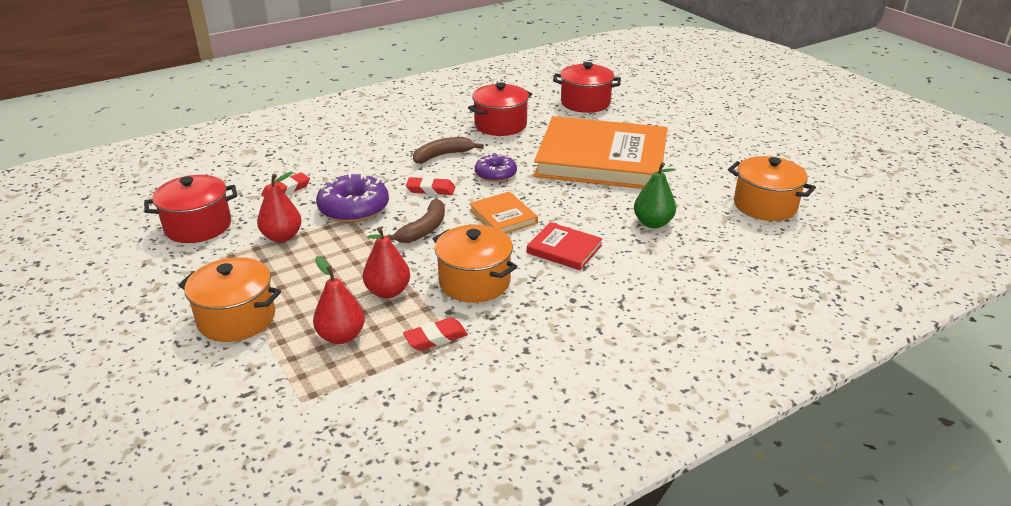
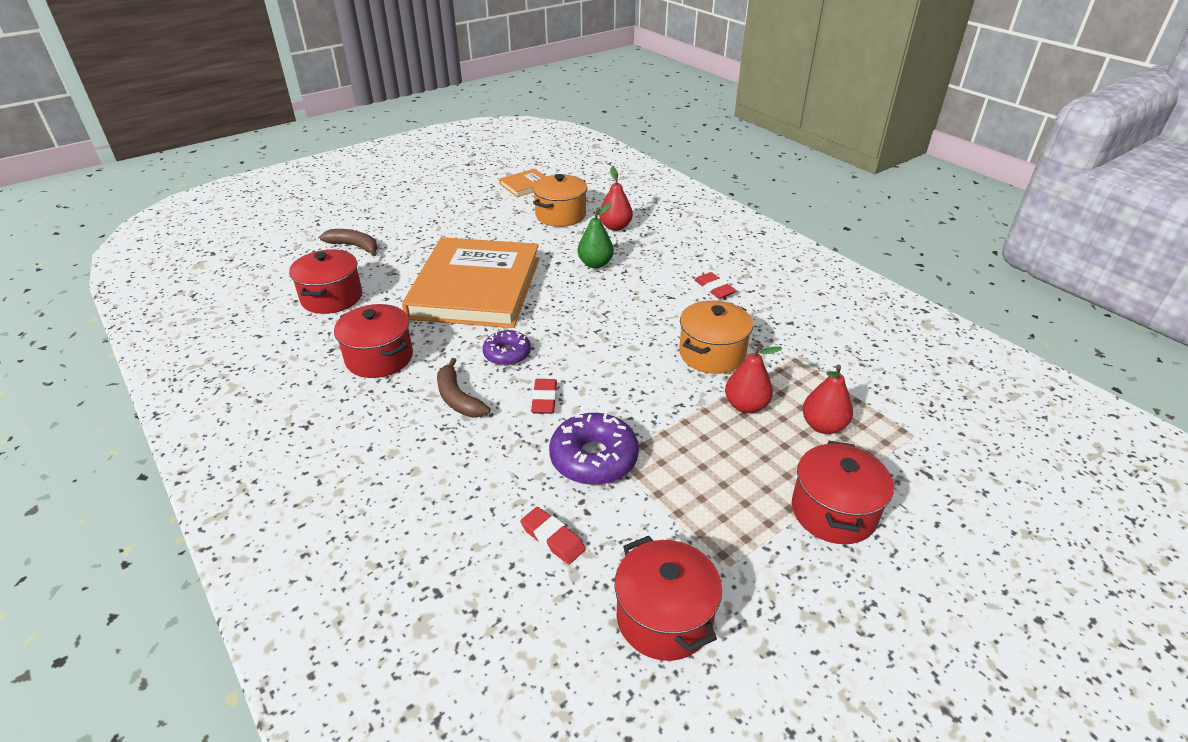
camera: 95 degrees left, 5 degrees up
orange pot [178,257,281,342] -> red pot [792,441,894,544]
red pear [257,172,302,242] -> red pear moved to [599,167,633,231]
brown banana [387,199,445,243] -> brown banana moved to [320,229,378,256]
red eraser [403,317,468,351] -> red eraser moved to [695,272,737,299]
orange book [469,191,538,233] -> orange book moved to [499,169,546,197]
red book [527,222,603,270] -> none

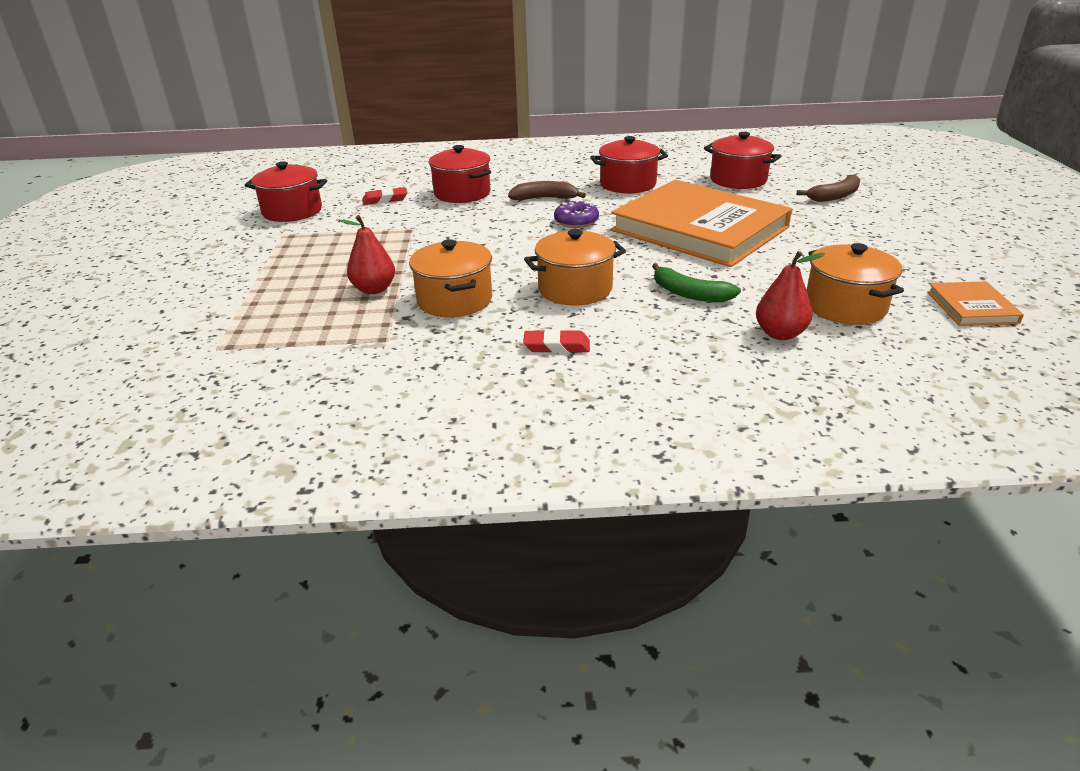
camera: 125 degrees right, 5 degrees down
red eraser [531,379,557,414] -> none
purple donut [549,412,639,485] -> none
green pear [578,203,614,268] -> green banana [652,263,741,302]
red pot [792,441,894,544] -> red pot moved to [429,145,491,203]
red pear [802,365,853,434] -> none
none -> orange pot [524,229,626,306]

